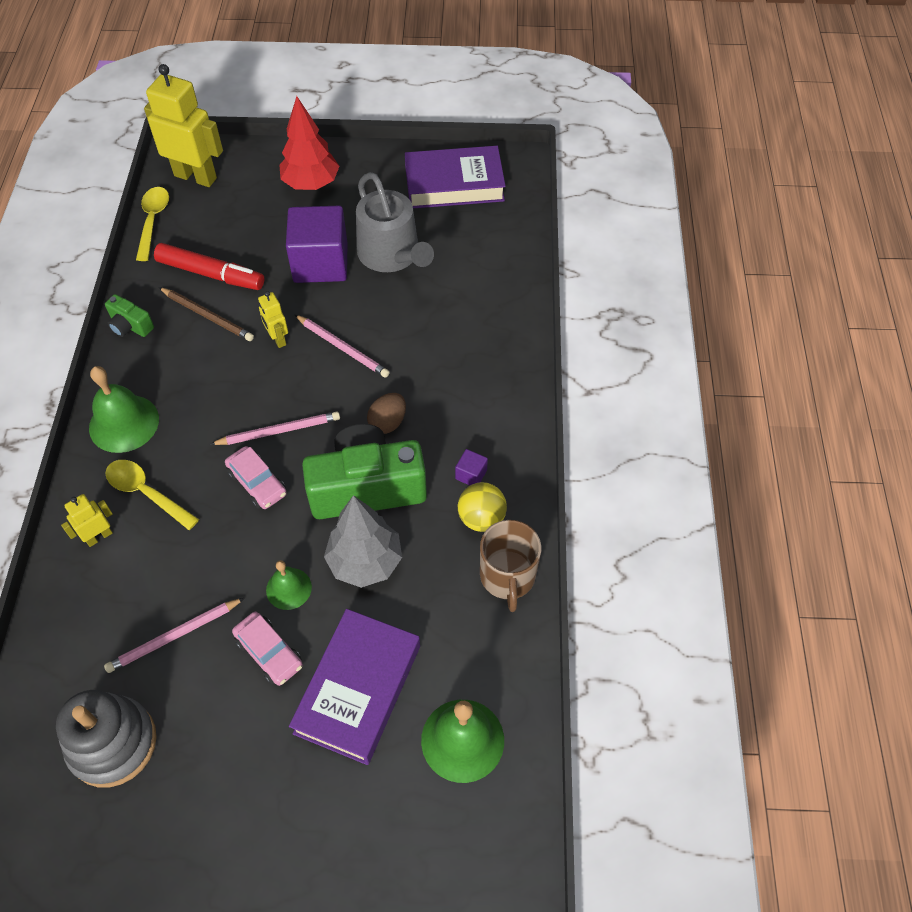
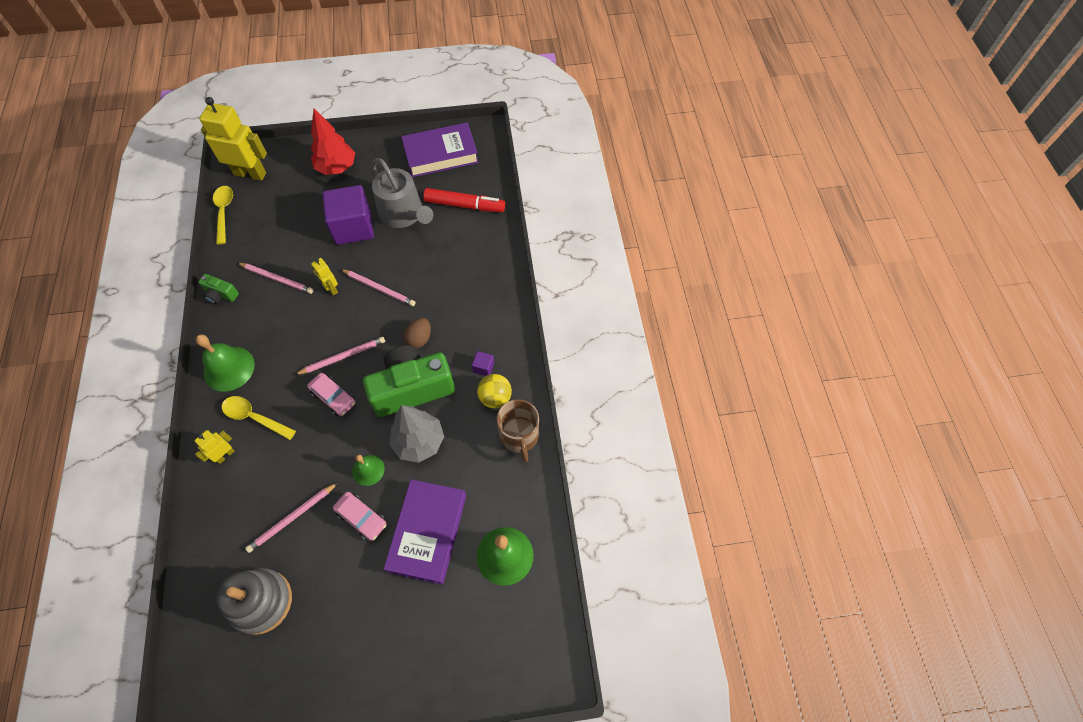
camera: 10 degrees left, 5 degrees up
red marker [154,243,264,290] -> red marker moved to [423,188,505,212]
brown pencil [159,287,254,341] -> pink pencil [238,263,313,294]

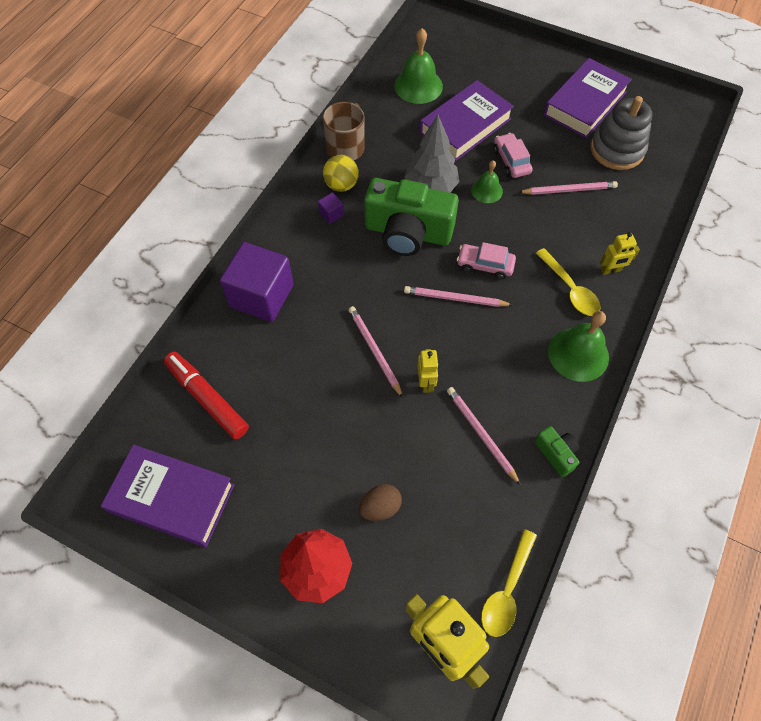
camera: 145 degrees left, 0 degrees up
pink car [307,373,356,416] -> pink car turned 60 degrees counterclockwise [457,242,516,279]
purple cube [322,185,374,245] -> purple cube moved to [220,242,294,322]
grey watering can [371,158,433,228] -> none
brown egg [404,318,431,348] -> brown egg moved to [359,484,402,521]
none -> purple book [544,58,632,138]

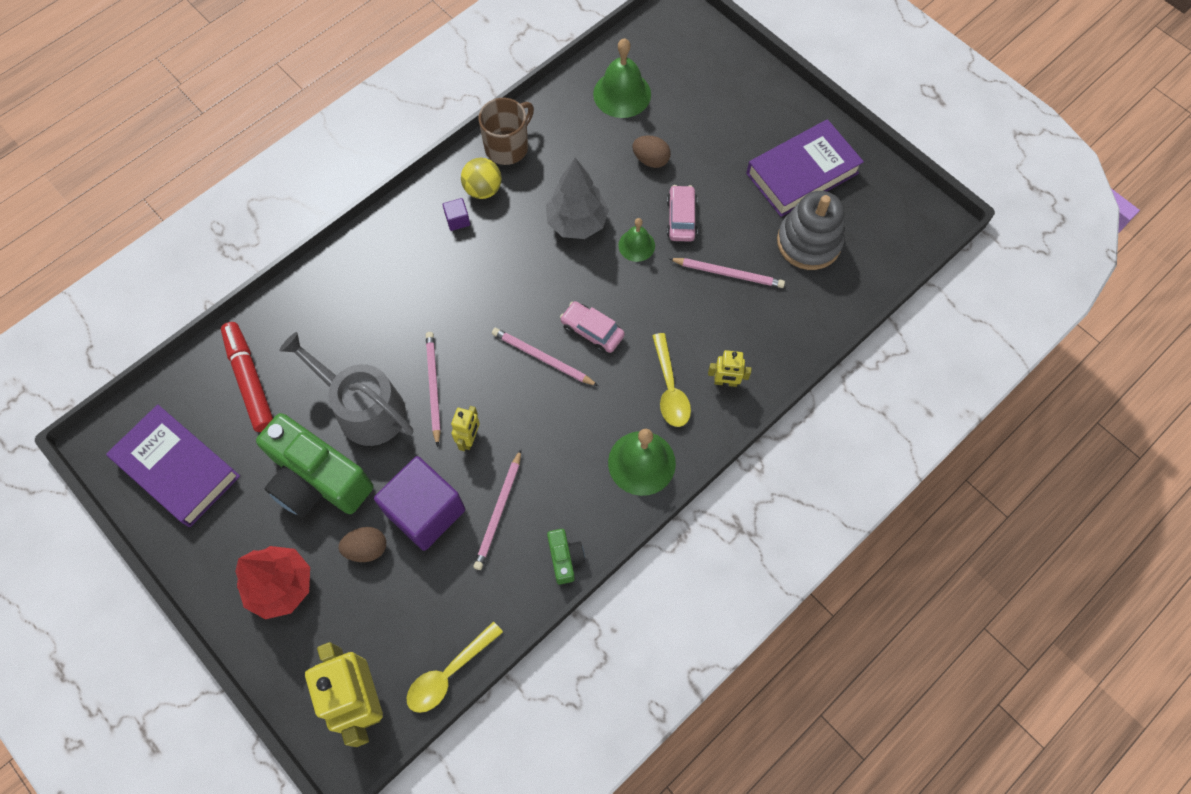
camera: 20 degrees right, 5 degrees up
purple cube [220,242,294,322] -> purple cube moved to [374,456,465,551]
green camera [364,178,459,256] -> green camera moved to [256,413,373,518]
purple book [420,80,514,161] -> brown egg [632,136,671,168]
pink pencil [447,387,521,485] -> pink pencil turned 150 degrees counterclockwise [474,449,521,570]
none -> grey watering can [279,332,413,446]

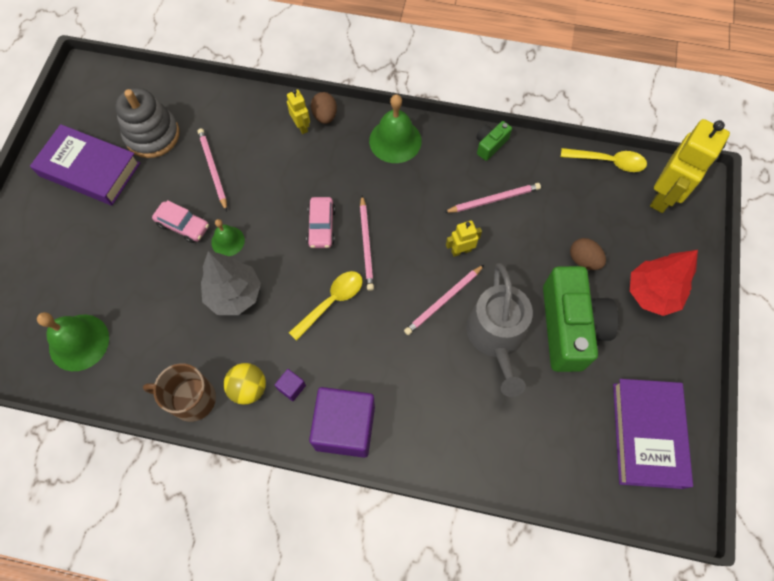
camera: 125 degrees left, 0 degrees up
red marker [221,322,273,432] -> none
purple cube [374,456,465,551] -> purple cube moved to [309,387,375,458]
brown egg [632,136,671,168] -> brown egg moved to [311,92,337,124]
yellow spoon [652,333,691,427] -> yellow spoon moved to [289,271,363,341]
pink car [667,185,698,242] -> pink car turned 120 degrees counterclockwise [152,200,209,243]

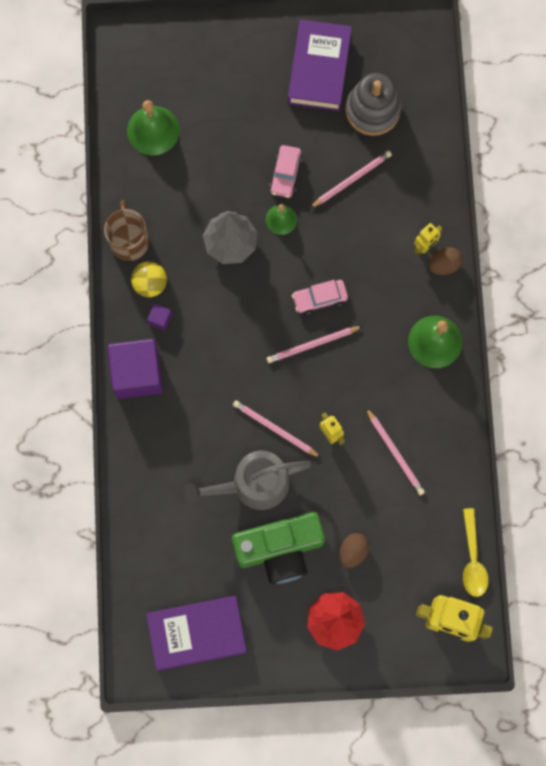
camera: 75 degrees right, 10 degrees up
yellow spoon [289,271,363,341] -> none
green camera [476,121,512,161] -> none

